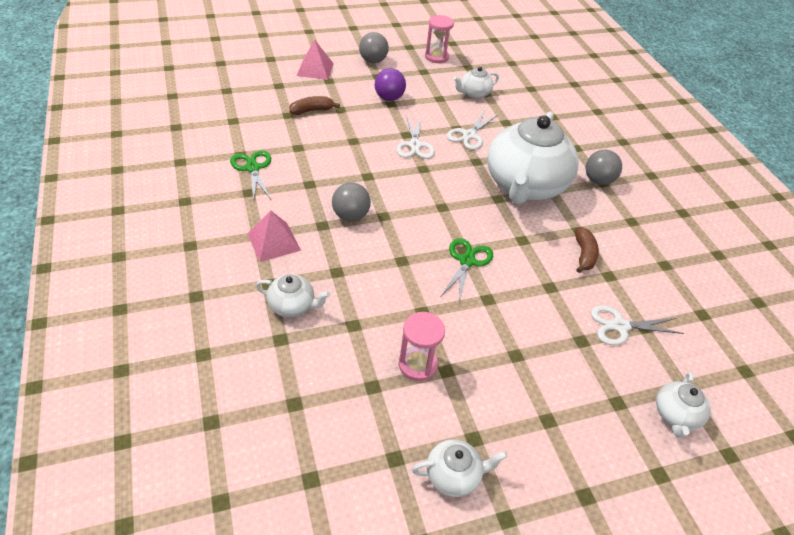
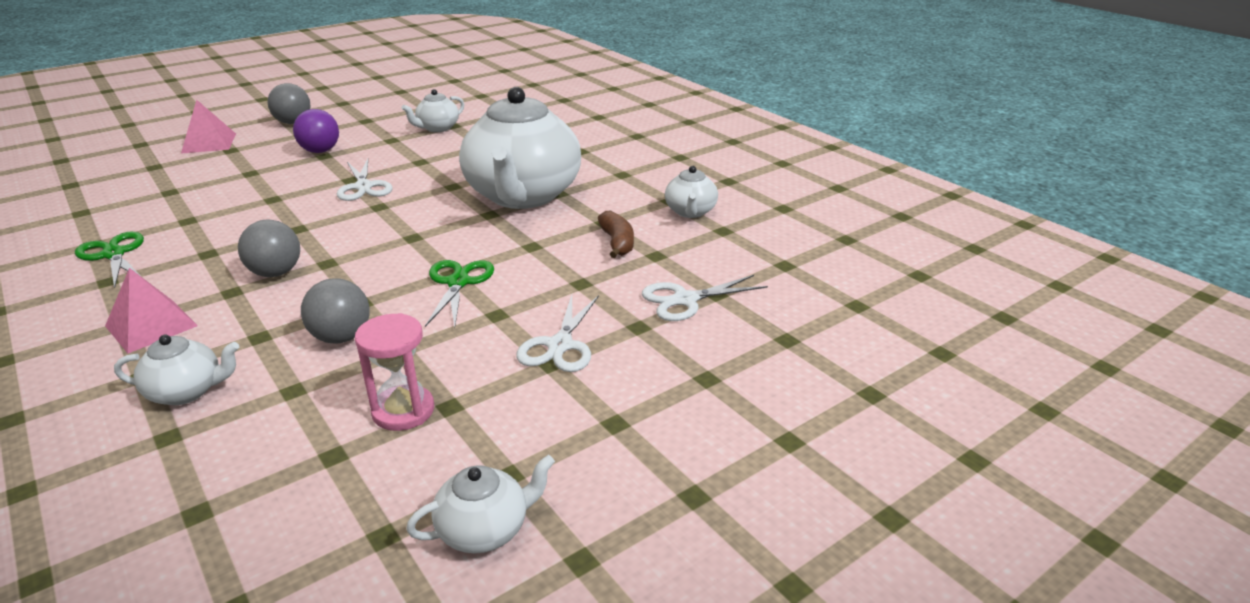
camera: 15 degrees left, 15 degrees down
brown banana [289,96,340,115] -> none
pink hourglass [425,15,454,63] -> none
white scissors [447,112,498,150] -> white scissors moved to [516,295,599,372]
grey ball [586,150,622,185] -> grey ball moved to [301,278,369,343]
white teapot [656,372,711,438] -> white teapot moved to [665,166,718,218]

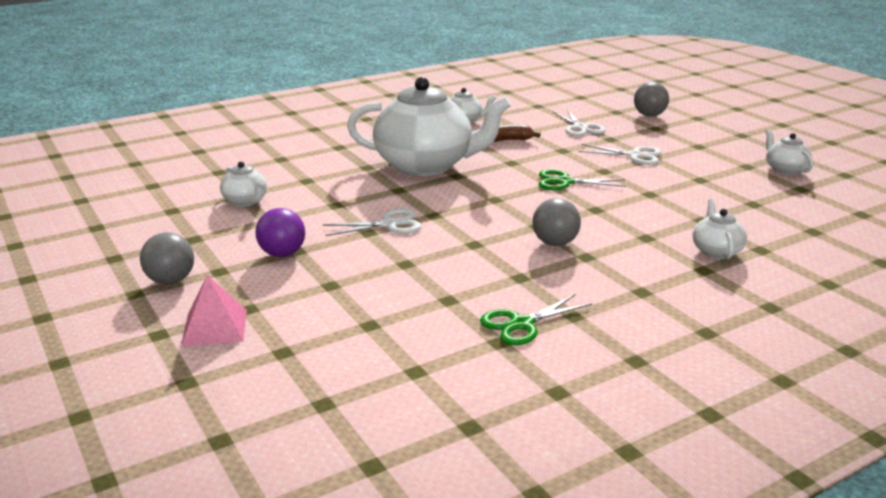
camera: 85 degrees left, 5 degrees down
pink pyramid [105,268,198,353] -> none
grey ball [301,278,369,343] -> grey ball moved to [634,82,669,117]
pink hourglass [355,313,434,431] -> none

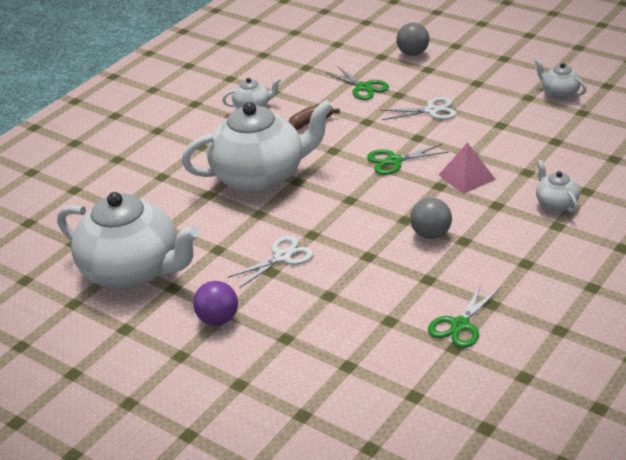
camera: 20 degrees left, 10 degrees up
grey ball [140,232,194,284] -> none
pink pyramid [181,275,247,347] -> pink pyramid moved to [439,142,496,194]
white teapot [220,162,267,207] -> white teapot [57,192,200,289], size x2.33
white scissors [553,109,606,136] -> green scissors [326,66,389,100]

